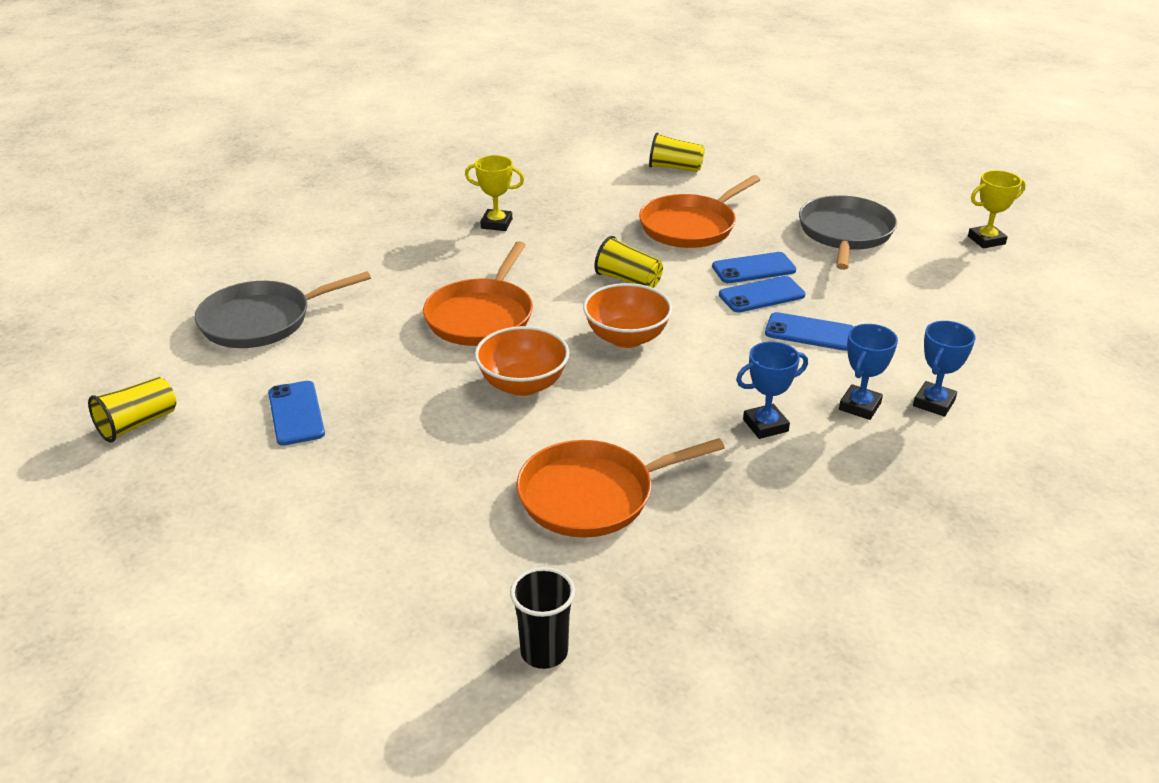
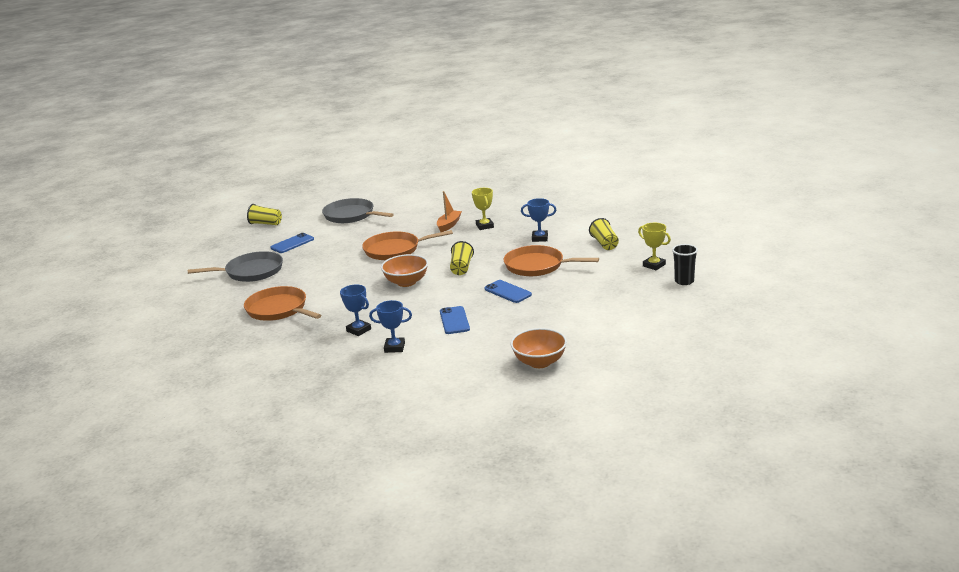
camera: 65 degrees right, 10 degrees down
orange bowl [475,326,569,396] -> orange bowl moved to [510,328,567,368]
black cup [510,567,575,669] -> black cup moved to [672,244,698,285]
blue phone [719,276,806,313] -> none
grey pan [799,195,897,270] -> grey pan moved to [188,251,283,282]
blue trophy [913,321,976,417] -> blue trophy moved to [521,198,556,242]
yellow trophy [968,170,1026,248] -> yellow trophy moved to [638,223,671,270]
none -> orange boat [437,191,462,232]

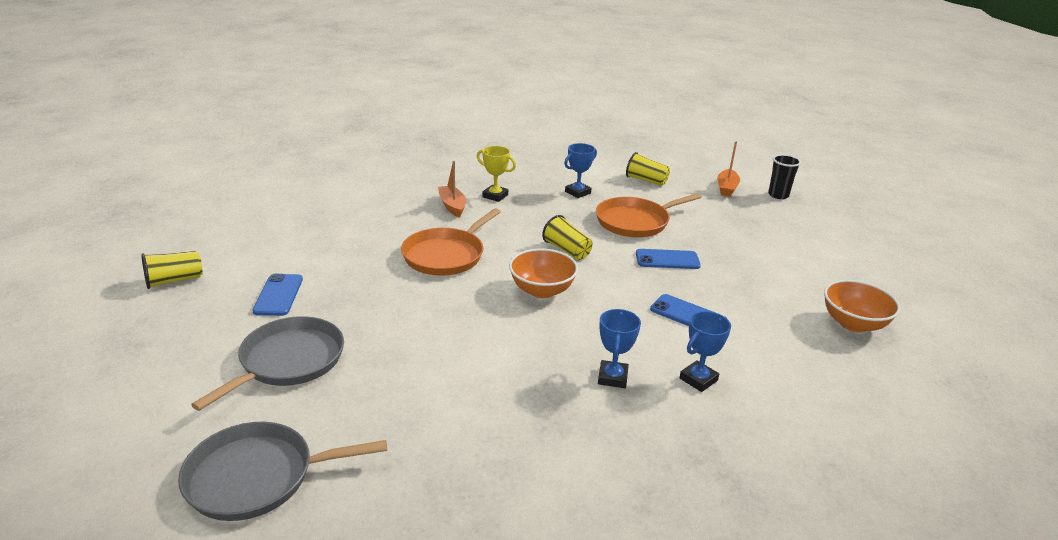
camera: 50 degrees left, 5 degrees up
orange pan [244,286,321,321] -> none
grey pan [322,198,394,223] -> grey pan moved to [178,422,387,521]
blue trophy [340,284,371,336] -> blue trophy turned 75 degrees counterclockwise [598,309,641,388]
yellow trophy [638,223,671,270] -> orange boat [717,142,740,197]

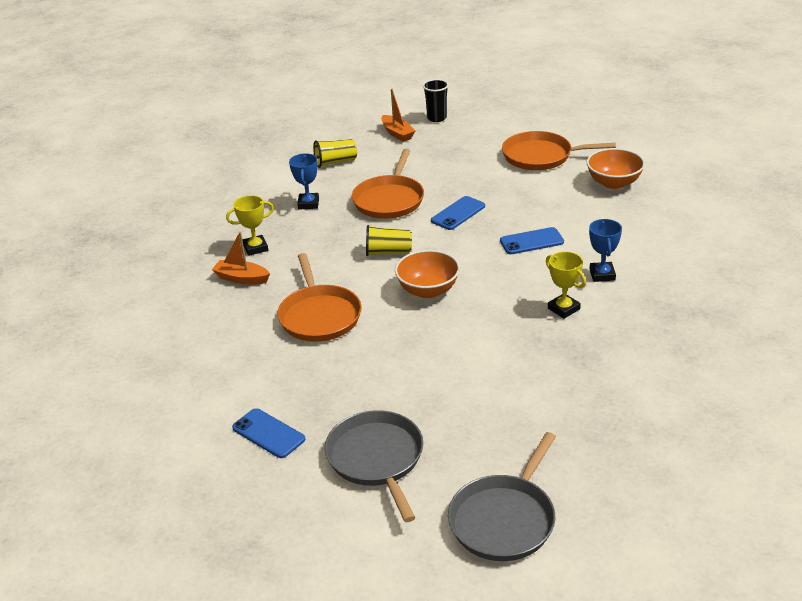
camera: 45 degrees left, 5 degrees up
yellow cup [141,251,203,289] -> none
blue trophy [598,309,641,388] -> yellow trophy [546,251,586,319]
none -> orange pan [502,131,616,170]

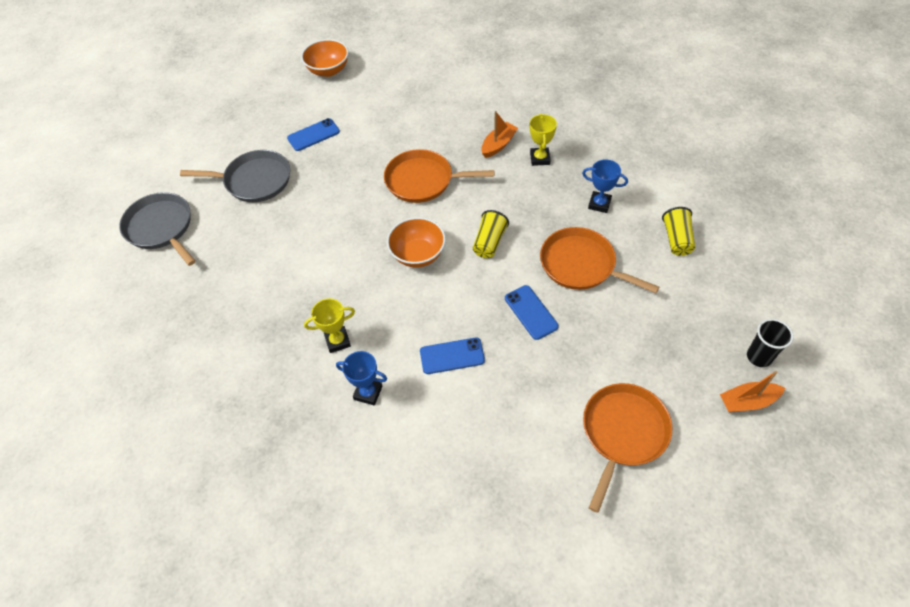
camera: 110 degrees right, 20 degrees up
orange boat [381,89,415,142] -> orange boat moved to [720,371,785,412]
blue phone [500,227,564,254] -> blue phone turned 75 degrees clockwise [420,338,485,374]
orange bowl [586,148,645,189] -> orange bowl moved to [301,39,349,77]

